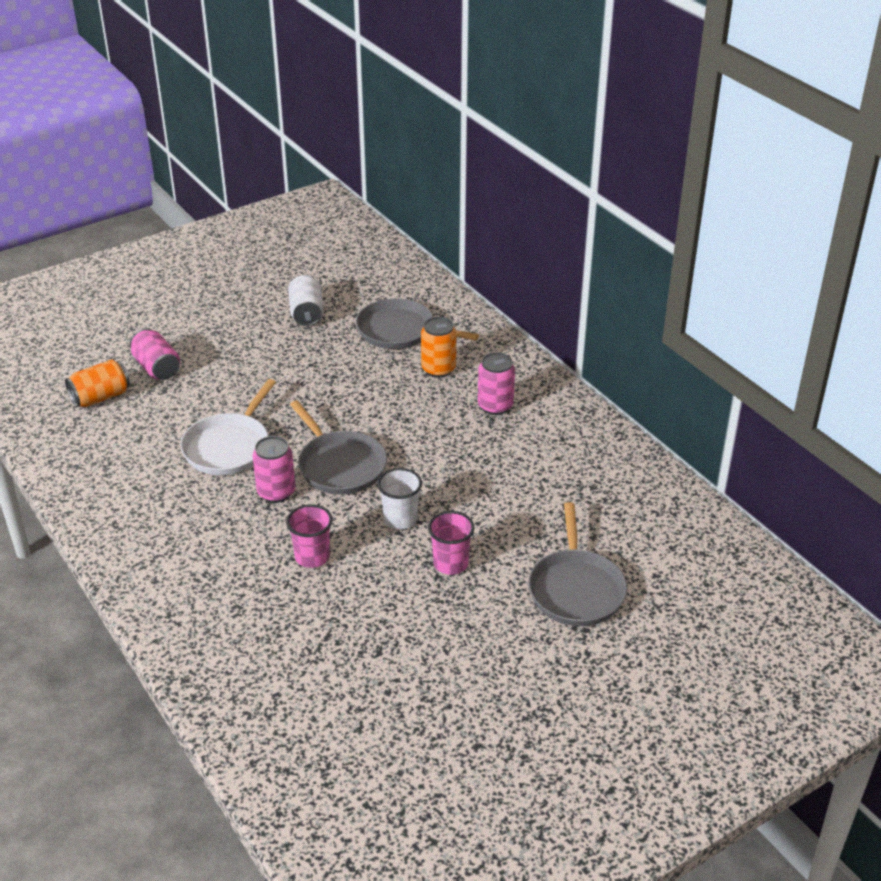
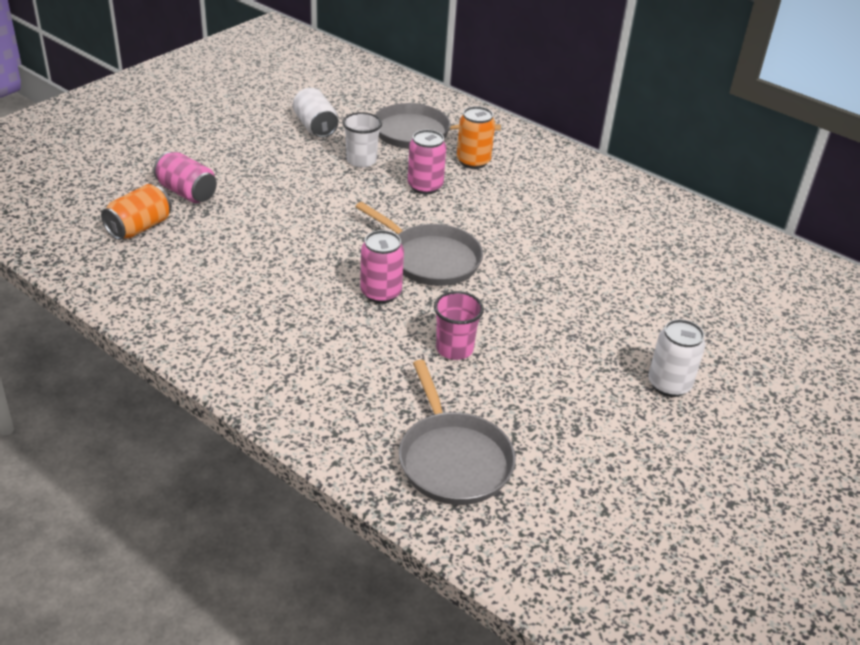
camera: 20 degrees left, 0 degrees up
white pan [180,379,276,475] -> none
white cup [377,468,422,530] -> white cup moved to [342,112,382,168]
pink cup [428,511,474,575] -> none
pink can [478,352,515,415] -> pink can moved to [408,130,446,195]
grey pan [528,502,627,626] -> grey pan moved to [399,360,516,505]
none -> white can [648,319,705,397]

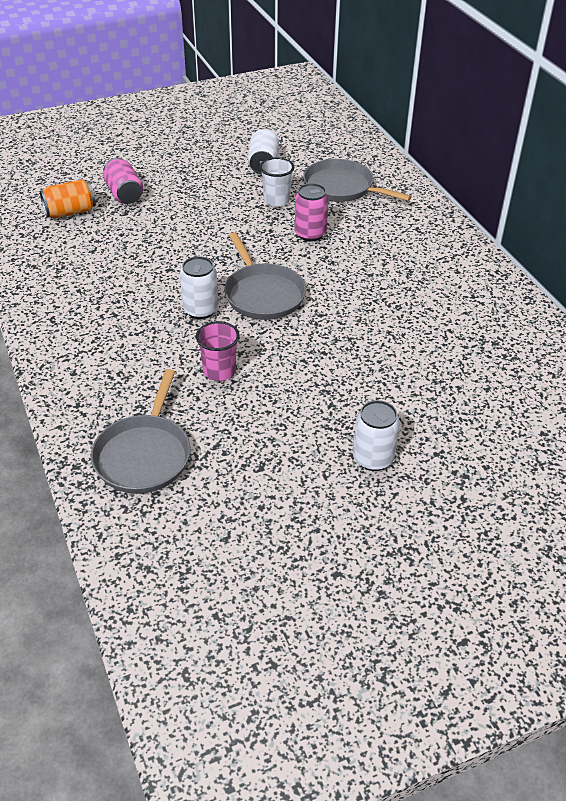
camera: 30 degrees right, 5 degrees up
pink can [360,230,404,304] -> white can [180,256,218,319]
orange can [457,106,495,169] -> none

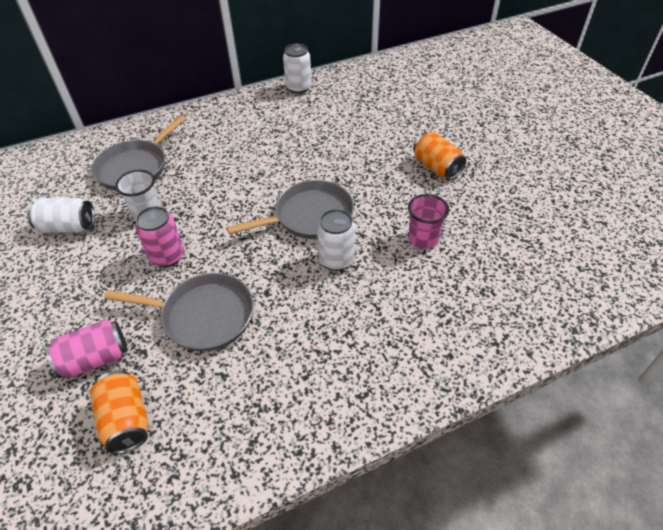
camera: 90 degrees left, 5 degrees up
grey pan [91,369,190,494] -> grey pan moved to [104,273,254,352]
pink can [295,183,328,242] -> pink can moved to [135,206,184,267]
white can [353,400,400,471] -> white can moved to [283,44,312,94]
none -> orange can [413,132,466,180]

